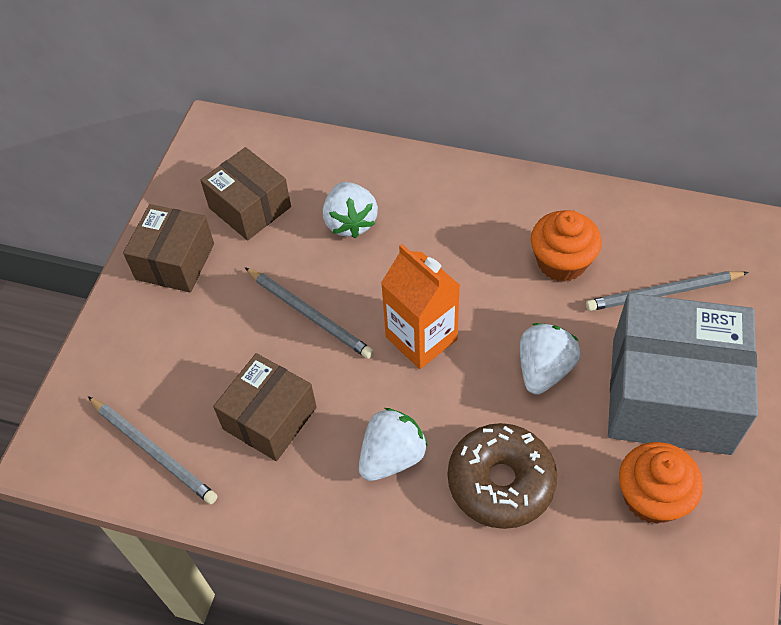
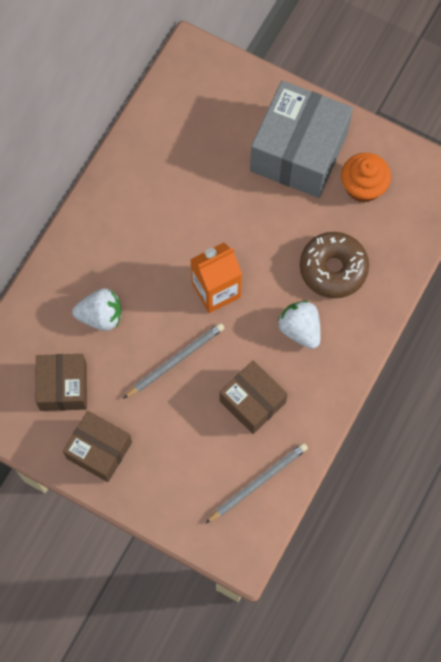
camera: 80 degrees left, 15 degrees up
brown box [200,147,291,240] -> brown box turned 60 degrees counterclockwise [35,354,87,411]
white strawberry [520,323,581,394] -> none
orange cupcake [531,210,602,282] -> none
grey pencil [586,271,749,311] -> none

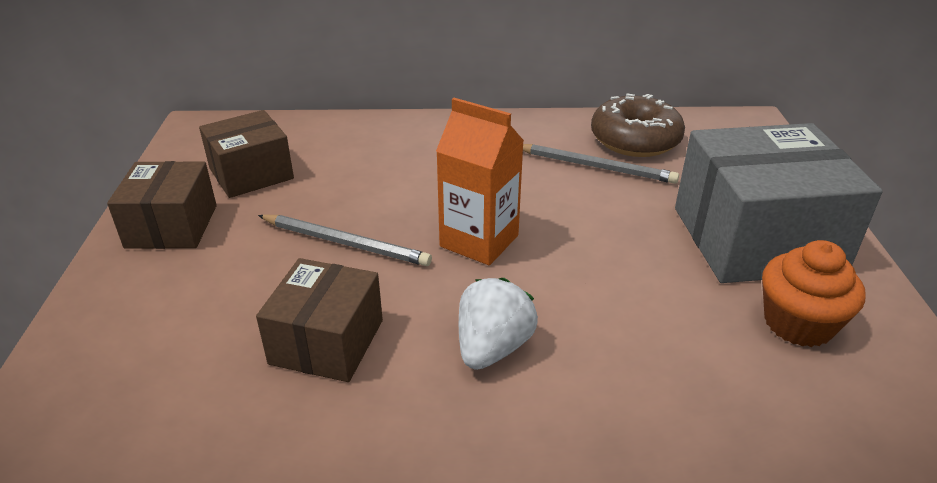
camera: 60 degrees right, 35 degrees down
white strawberry [72,288,121,331] -> none
grey pencil [205,443,308,524] -> grey pencil moved to [523,144,679,184]
brown donut [300,232,369,298] -> brown donut moved to [591,94,685,157]

